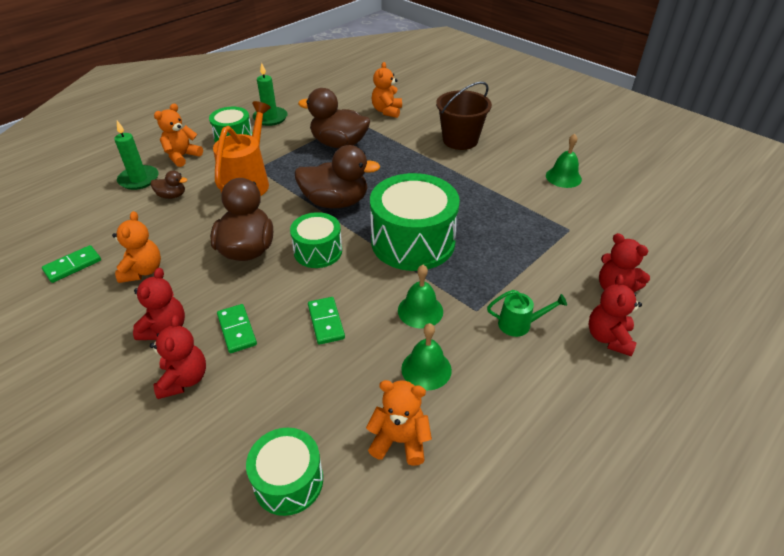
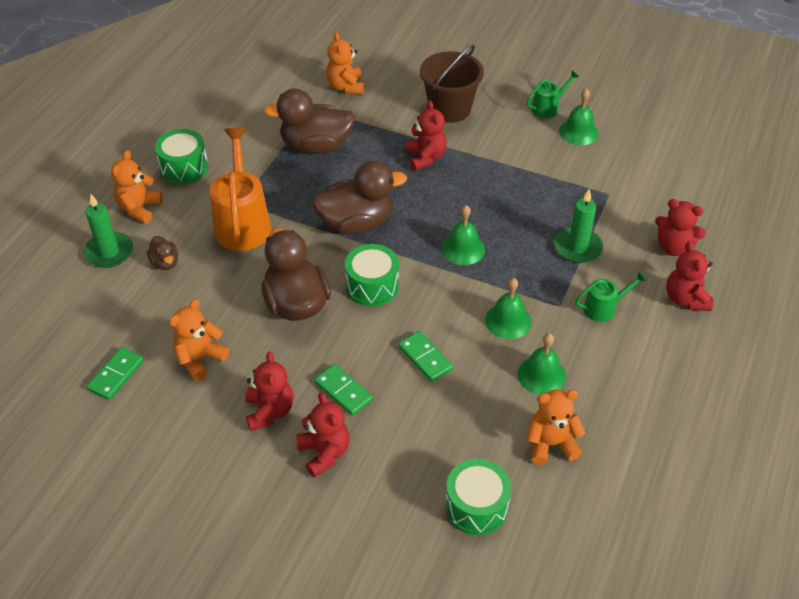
camera: 20 degrees left, 5 degrees up
orange teddy bear [112,211,161,283] -> orange teddy bear turned 120 degrees counterclockwise [169,299,229,381]
brown duck [151,170,187,199] -> brown duck turned 75 degrees clockwise [147,236,178,270]
green candle [253,62,288,126] -> green candle moved to [554,189,603,263]
green drum [370,173,460,271] -> green bell [442,205,485,265]
none -> red teddy bear [406,100,447,171]
none -> green watering can [527,71,579,118]

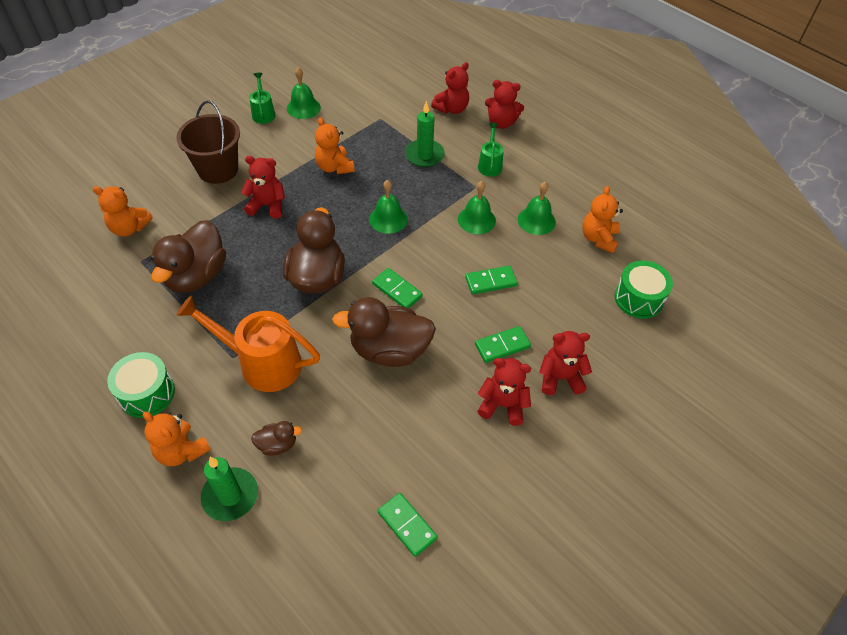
camera: 70 degrees left, 5 degrees up
orange teddy bear [169,299,229,381] -> orange teddy bear moved to [315,117,355,174]
green drum [345,244,399,306] -> green domino [372,268,423,308]

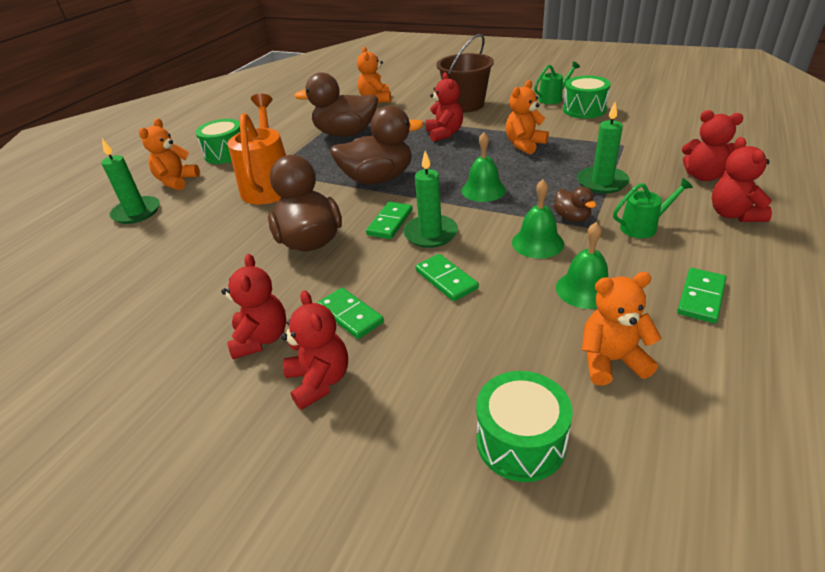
camera: 75 degrees right, 15 degrees down
brown duck [251,421,302,456] -> brown duck moved to [554,187,597,222]
green bell [287,67,321,119] -> green drum [563,76,611,119]
green domino [378,493,438,557] -> green domino moved to [677,268,726,323]
none -> green candle [403,151,458,248]

